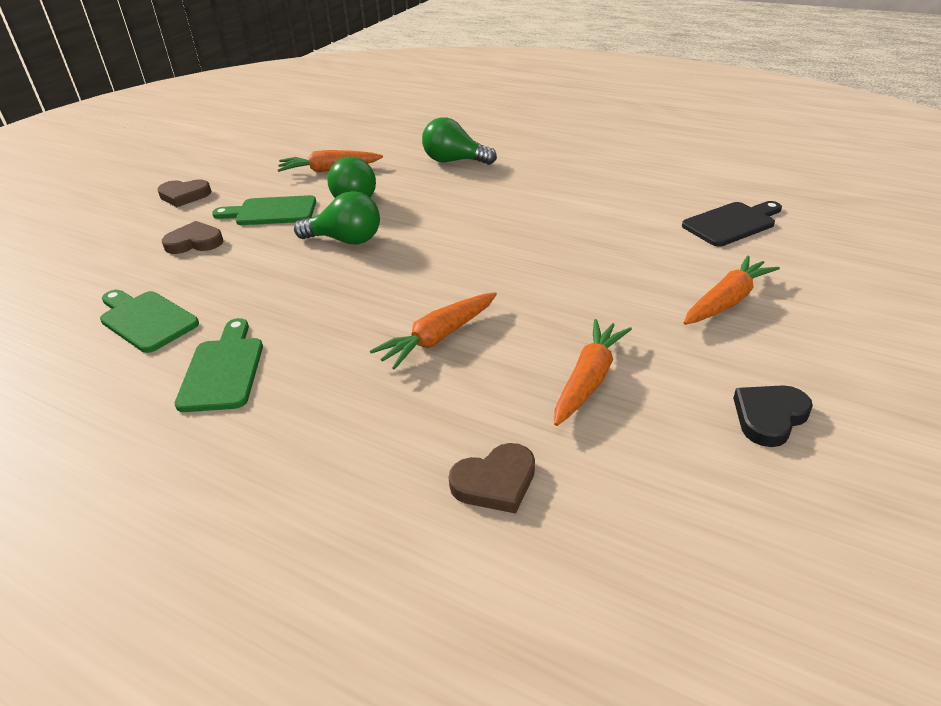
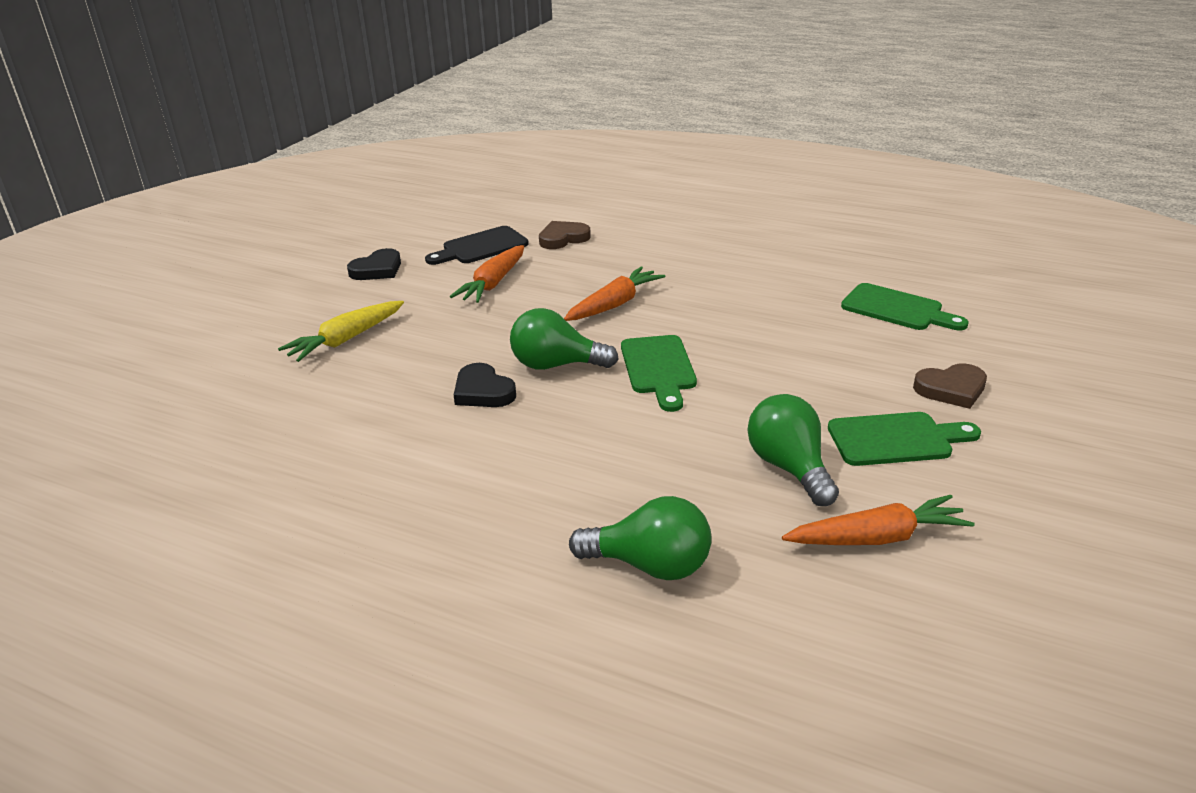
camera: 175 degrees right, 5 degrees down
brown heart [157,179,211,207] -> none
green cutting board [174,318,263,412] -> green cutting board moved to [621,335,697,412]
green light bulb [294,191,380,245] -> green light bulb moved to [510,308,619,370]
black cutting board [682,201,782,247] -> black cutting board moved to [425,226,529,265]
orange carrot [684,256,780,325] -> yellow carrot [278,301,404,362]
none -> black heart [454,363,516,407]

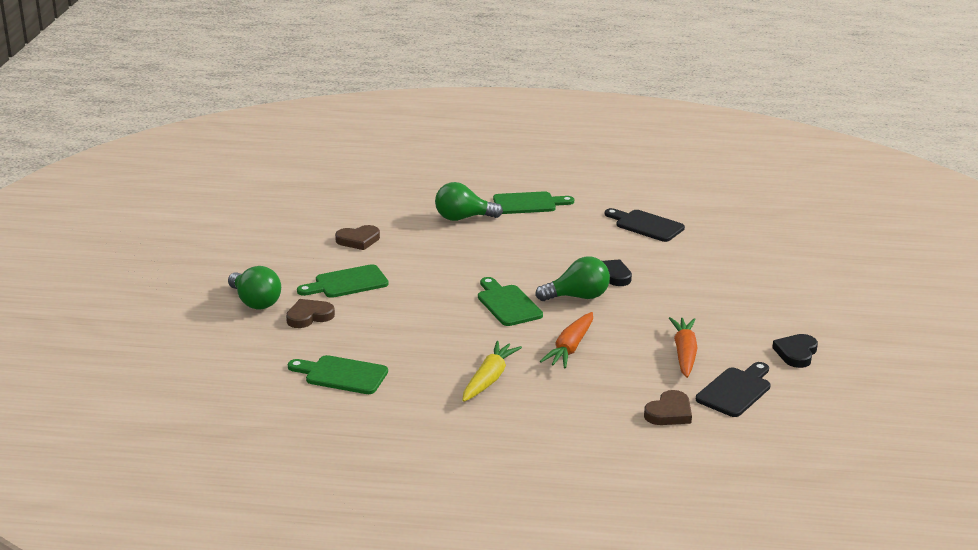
camera: 160 degrees right, 5 degrees down
yellow carrot [278,301,404,362] -> yellow carrot moved to [462,341,522,402]
green light bulb [747,394,839,506] -> green light bulb moved to [228,266,281,309]
orange carrot [782,495,975,545] -> brown heart [335,225,380,250]
none -> green cutting board [493,191,574,214]
none -> black cutting board [605,208,685,242]

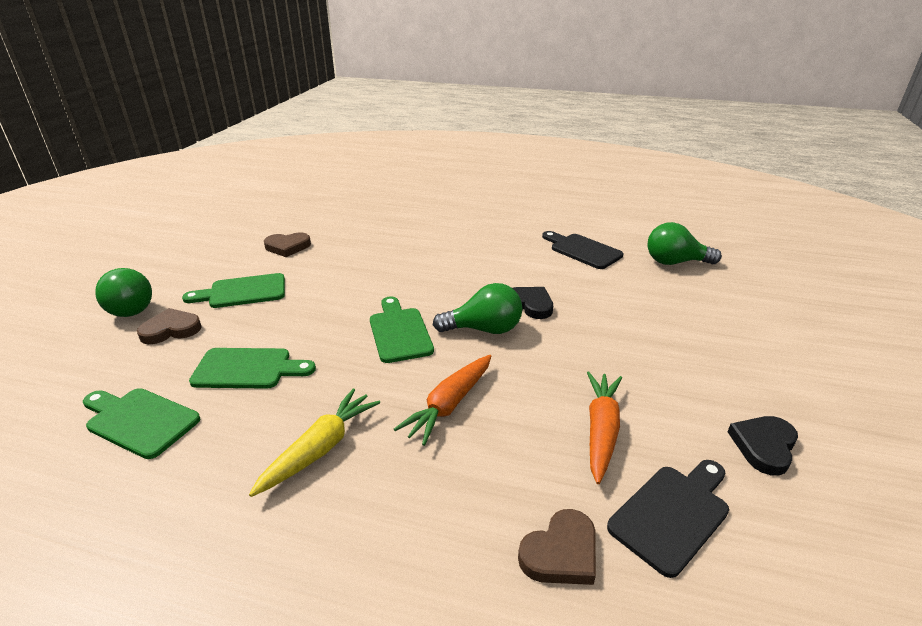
camera: 10 degrees right, 5 degrees up
green light bulb [435,182,503,221] -> green light bulb moved to [647,222,722,265]
green cutting board [493,191,574,214] -> green cutting board moved to [189,348,316,389]

